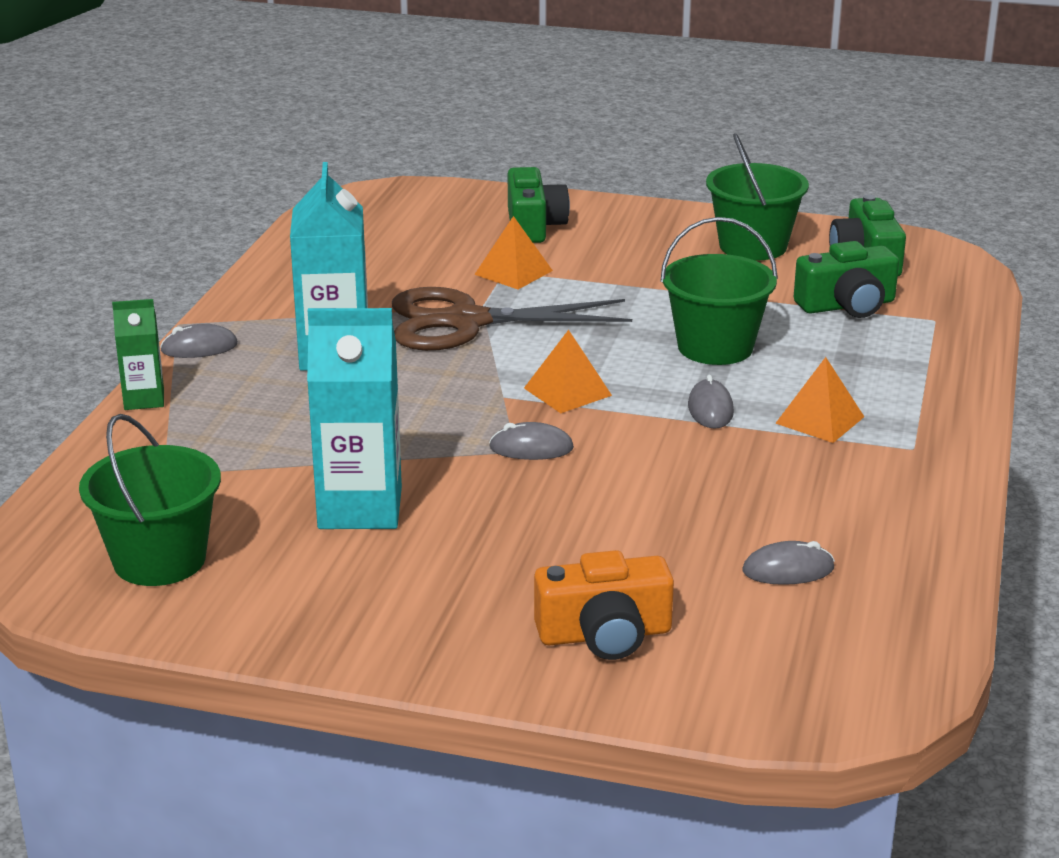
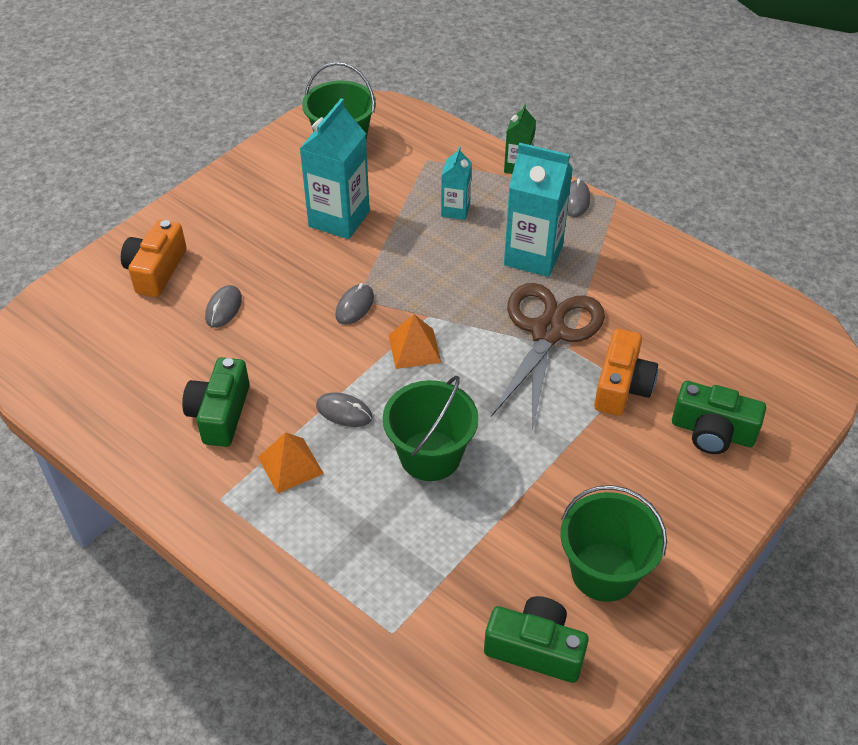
camera: 115 degrees right, 20 degrees up
orange pyramid [474,216,553,289] -> orange camera [594,329,658,416]
grey mouse [743,541,835,585] -> grey mouse moved to [205,285,242,328]
green camera [794,241,899,318] -> green camera moved to [182,357,250,447]
none -> turquoise carton [441,146,472,220]

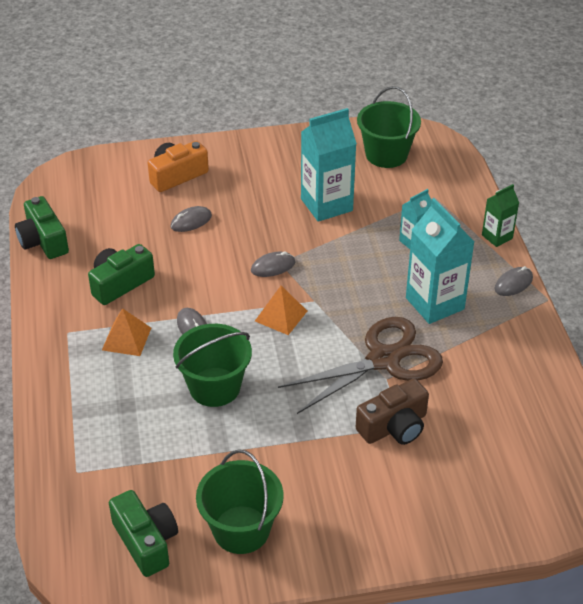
camera: 40 degrees right, 5 degrees down
orange camera [594,329,658,416] -> brown camera [356,379,429,445]
green camera [672,381,766,454] -> green camera moved to [15,196,69,259]

